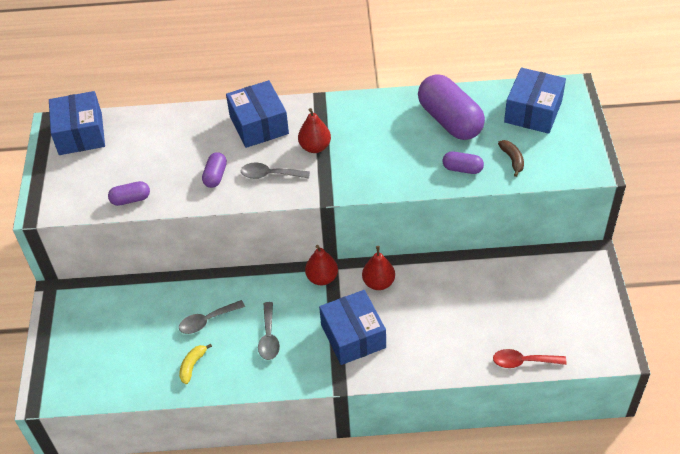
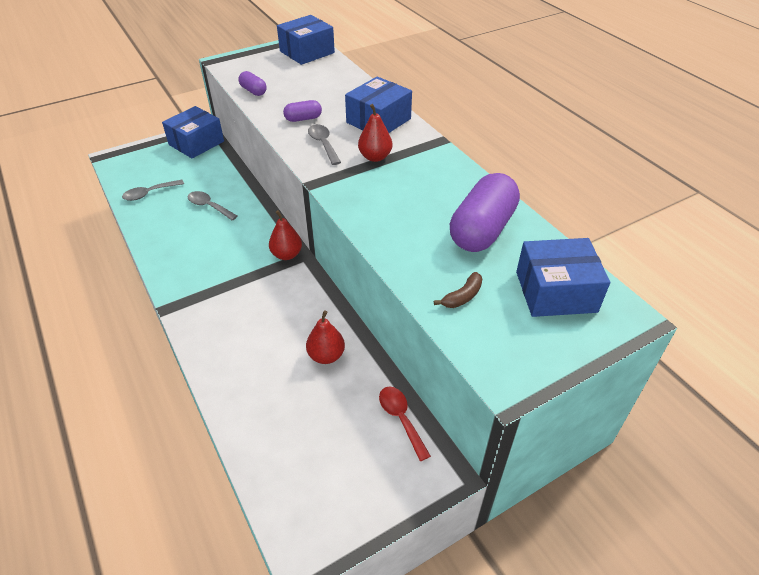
camera: 60 degrees right, 5 degrees down
yellow banana [179,344,212,384] -> none
grey spoon [258,302,280,360] -> grey spoon moved to [122,180,184,201]
blue box [319,290,386,365] -> blue box moved to [162,106,224,159]
red pear [362,246,395,290] -> red pear moved to [306,310,345,364]
purple capsule [443,151,484,174] -> none
red spoon [493,349,567,368] -> red spoon moved to [379,387,431,461]

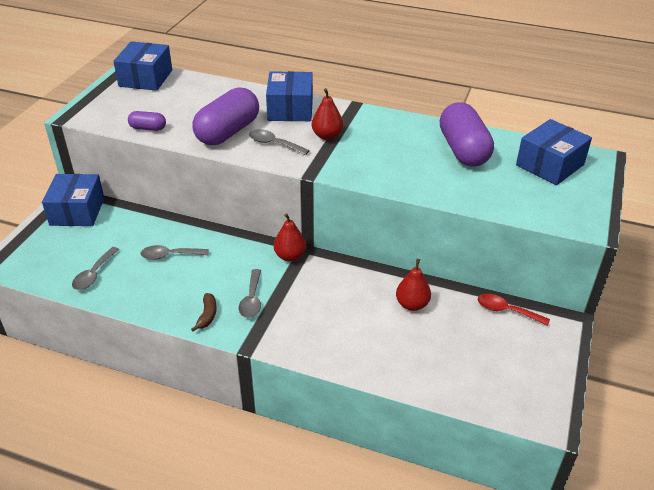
camera: 40 degrees left, 5 degrees down
purple capsule [283,100,322,122] -> purple capsule [192,87,259,145], size x2.11
brown banana [434,272,482,308] -> brown banana moved to [191,293,216,332]
none -> grey spoon [239,269,261,318]

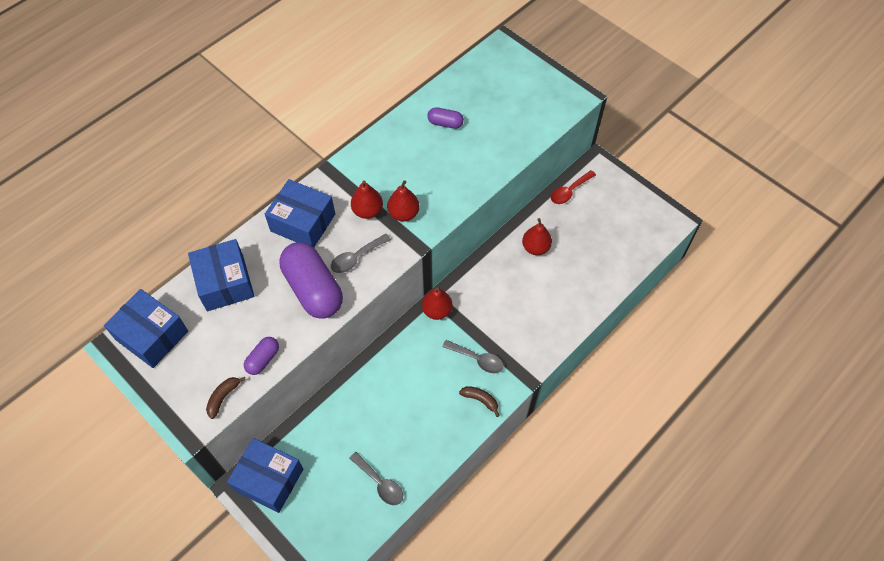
camera: 65 degrees left, 20 degrees up
grey spoon [141,245,209,260] -> none
purple capsule [440,102,494,167] -> purple capsule [427,107,464,129], size x0.47
blue box [516,119,592,185] -> blue box moved to [188,239,254,311]
none -> brown banana [206,377,246,419]
none -> red pear [387,180,420,221]

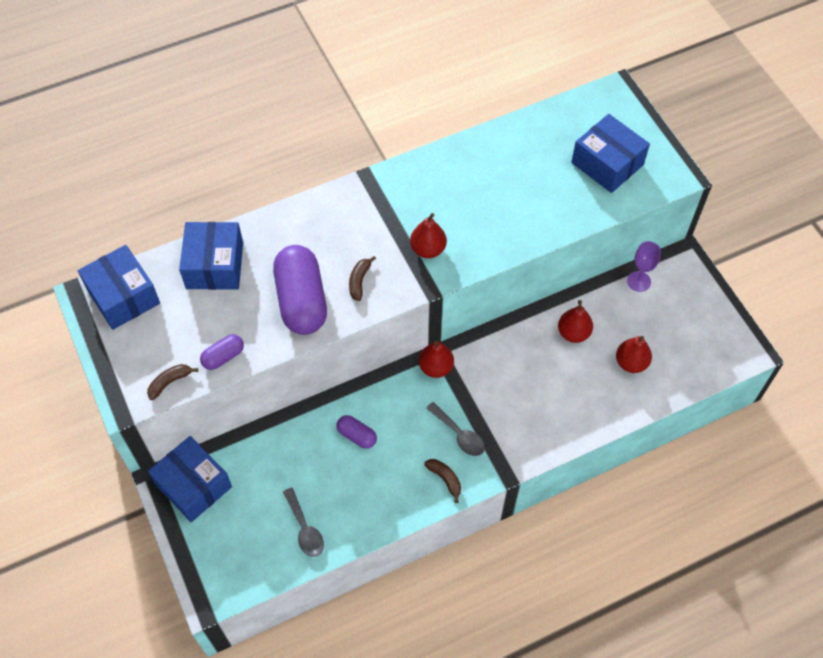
camera: 20 degrees right, 0 degrees up
blue box [265,179,335,247] -> blue box moved to [571,114,650,193]
grey spoon [331,234,391,273] -> brown banana [349,256,376,301]
red pear [351,180,383,219] -> red pear moved to [616,336,652,373]
purple capsule [427,107,464,129] -> purple capsule moved to [337,415,377,449]
red spoon [551,170,596,204] -> purple goblet [627,241,661,292]

